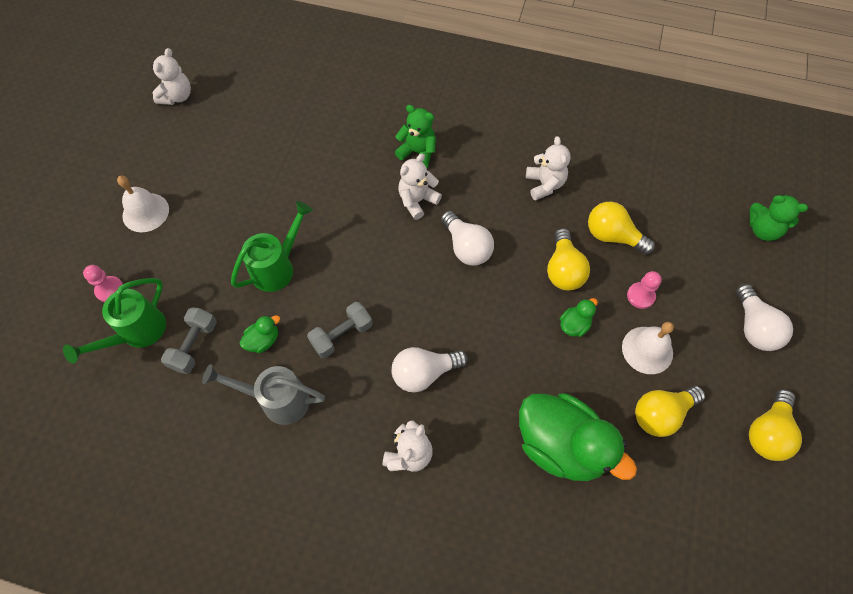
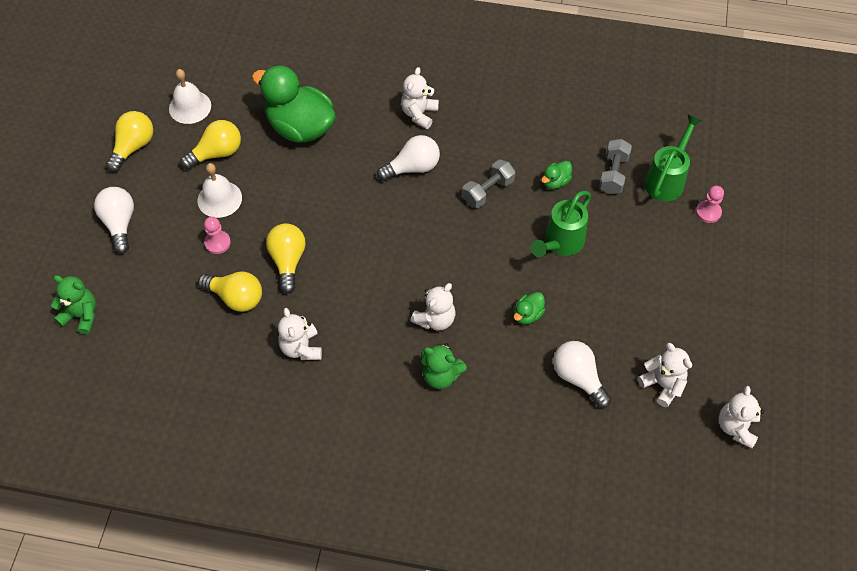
camera: 175 degrees right, 5 degrees down
white bell [117,176,169,232] -> white bell moved to [169,69,211,124]
grey watering can [202,364,325,425] -> none
white light bulb [441,211,494,266] -> white light bulb moved to [553,341,611,408]
green duck [560,298,598,337] -> green duck moved to [514,292,545,324]
none -> white teddy bear [638,343,692,407]

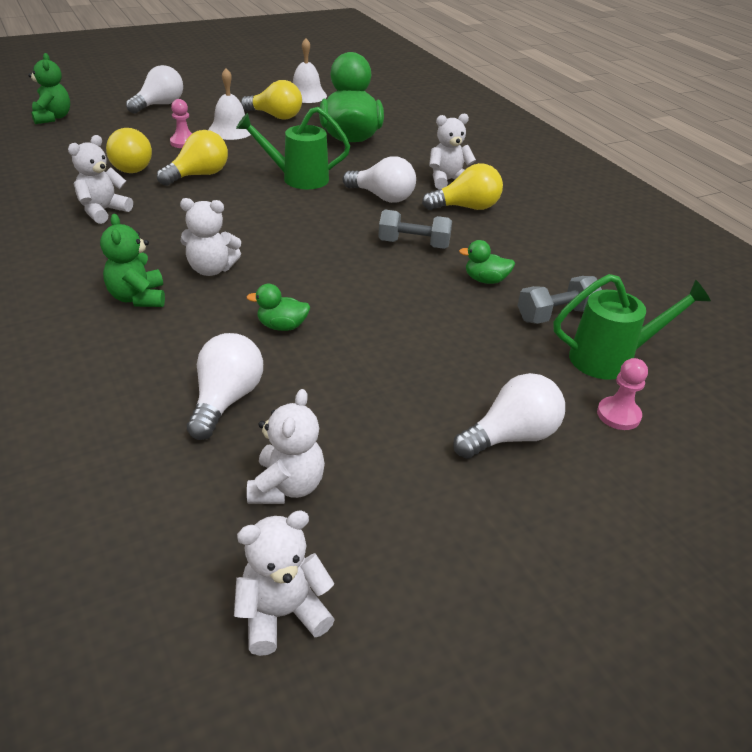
camera: 50 degrees right, 20 degrees down
yellow light bulb [106,111,153,172] -> yellow light bulb moved to [422,163,503,210]
green watering can [531,191,591,257] -> green watering can moved to [236,107,350,189]
none -> white light bulb [453,373,565,459]

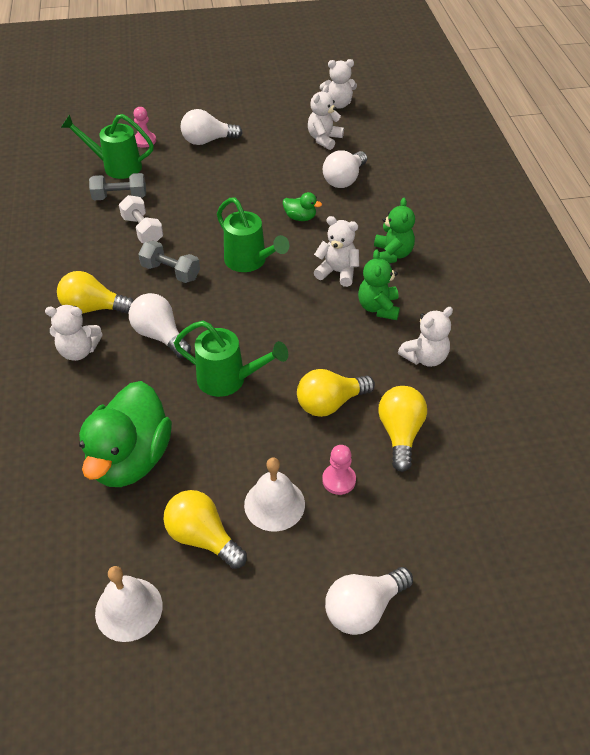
camera: 160 degrees left, 10 degrees up
green teddy bear [28,53,70,124] -> green teddy bear moved to [358,249,400,320]
green duck [459,240,515,284] -> white dumbbell [119,195,163,243]
none -> green watering can [217,197,289,272]

